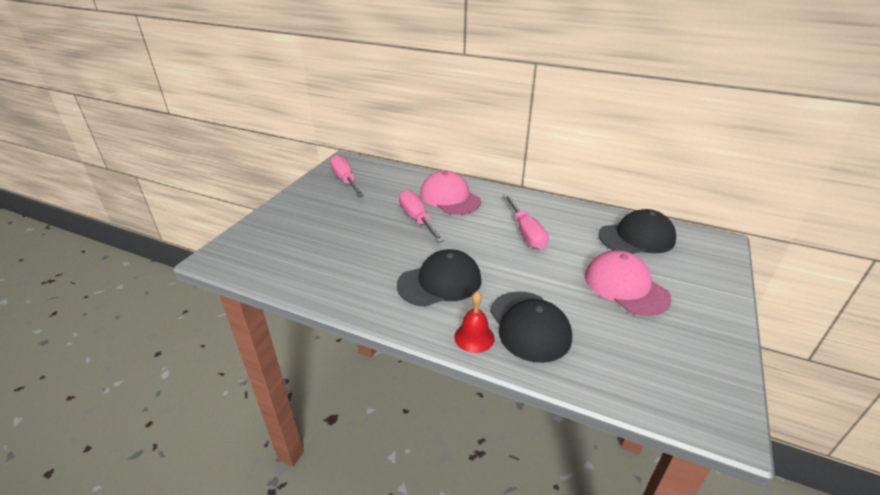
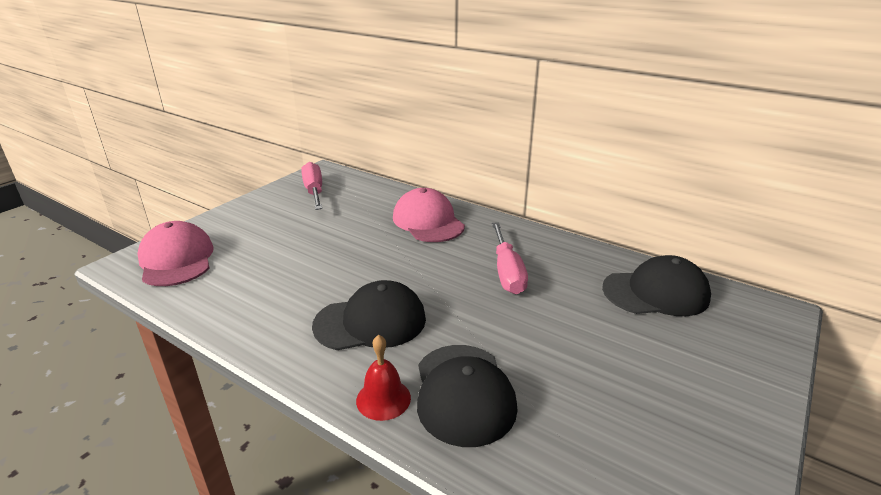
camera: 10 degrees right, 5 degrees down
pink screwdriver [399,190,444,243] -> none
pink cap [585,250,671,316] -> pink cap moved to [137,221,214,286]

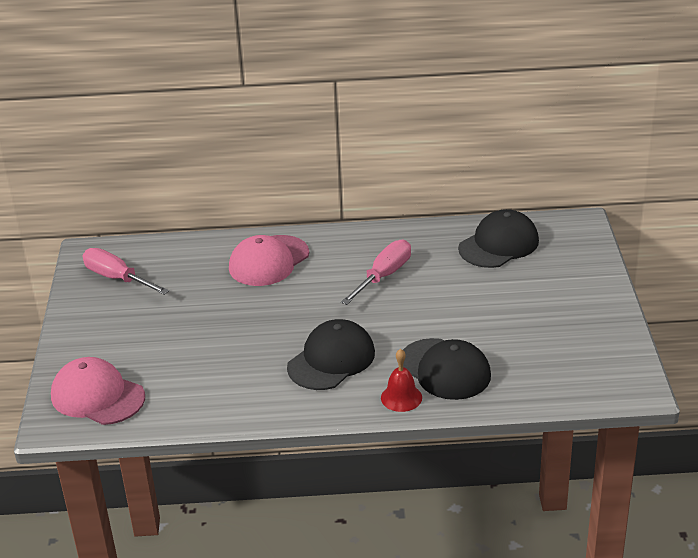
camera: 35 degrees left, 5 degrees up
pink cap [393,188,465,242] -> pink cap turned 75 degrees counterclockwise [229,235,309,286]
pink screwdriver [492,222,528,294] -> pink screwdriver turned 105 degrees counterclockwise [341,240,411,305]

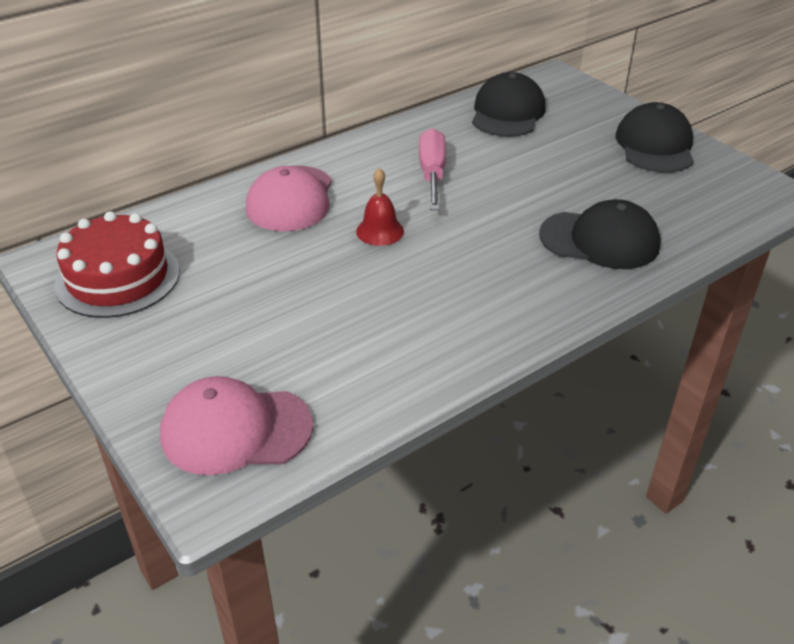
camera: 35 degrees left, 5 degrees up
pink screwdriver [82,248,169,295] -> red cake [54,211,180,318]
black cap [287,319,375,390] -> black cap moved to [615,102,694,173]
red bell [381,349,422,412] -> red bell moved to [356,168,404,246]

